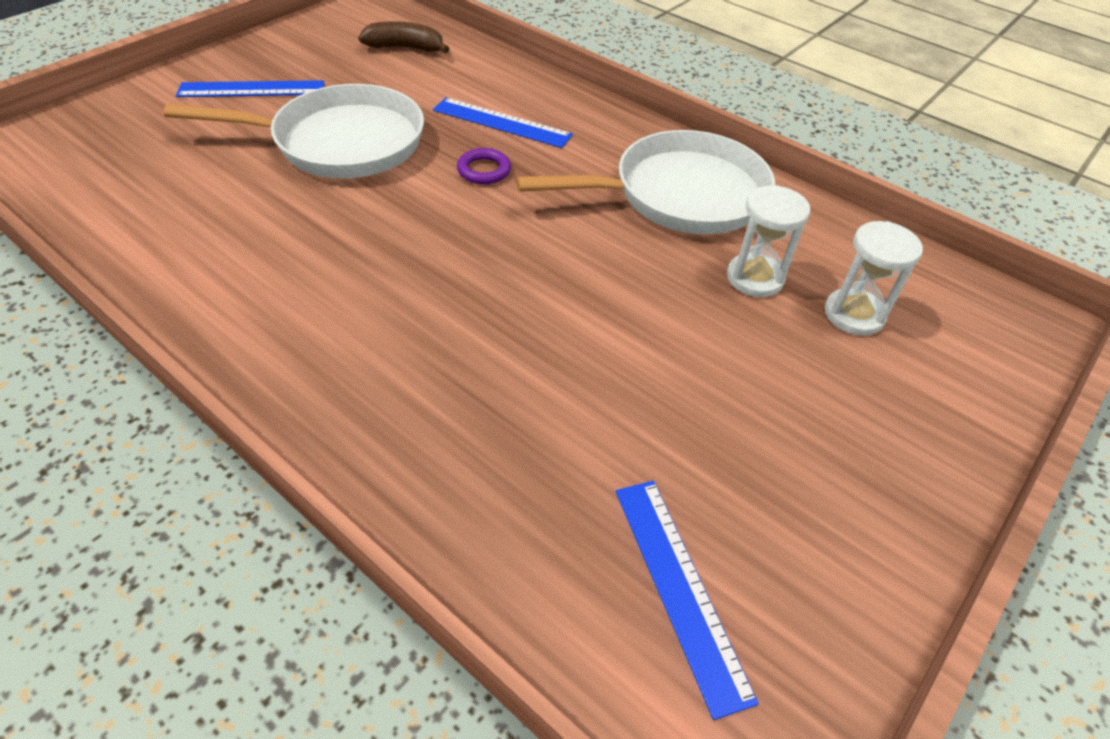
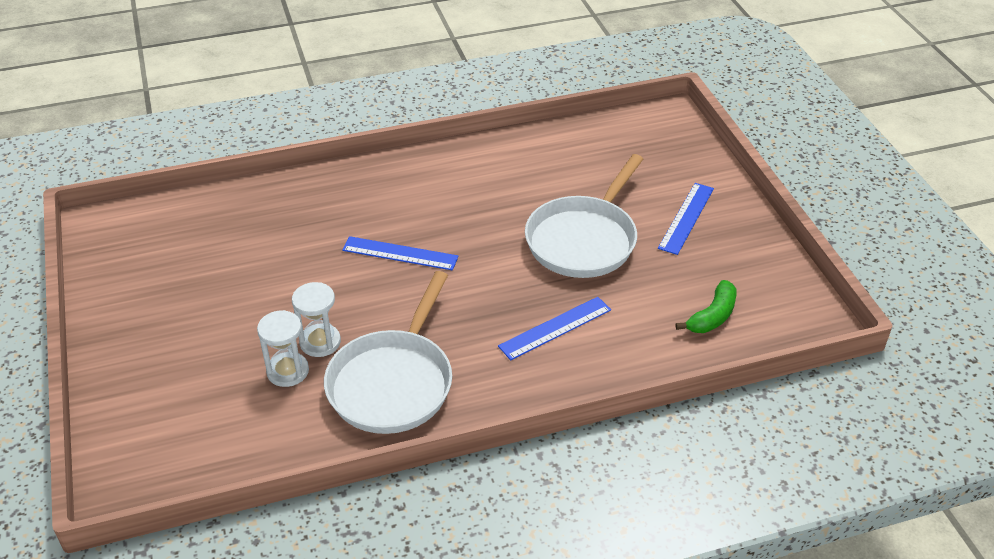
camera: 125 degrees right, 5 degrees down
brown banana [358,21,450,53] -> green banana [675,280,737,333]
purple ring [457,148,511,184] -> none
blue ruler [615,481,759,720] -> blue ruler moved to [342,236,459,271]
white hourglass [825,221,923,336] -> white hourglass moved to [292,282,341,357]

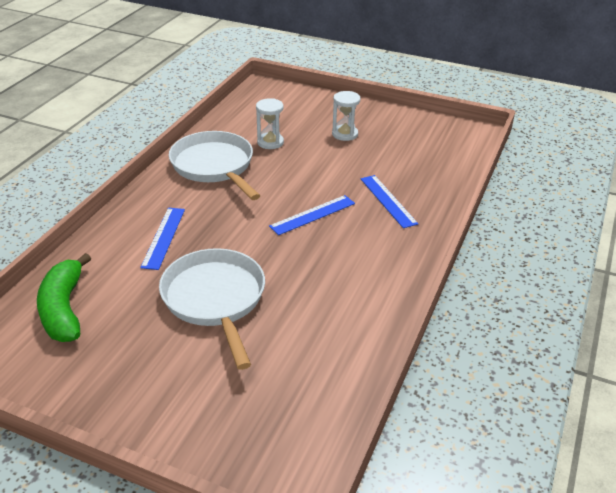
camera: 130 degrees right, 5 degrees down
white hourglass [292,282,341,357] -> white hourglass moved to [332,91,361,141]
blue ruler [658,183,714,255] -> blue ruler moved to [361,175,418,228]
green banana [675,280,737,333] -> green banana [37,253,91,342], size x1.55

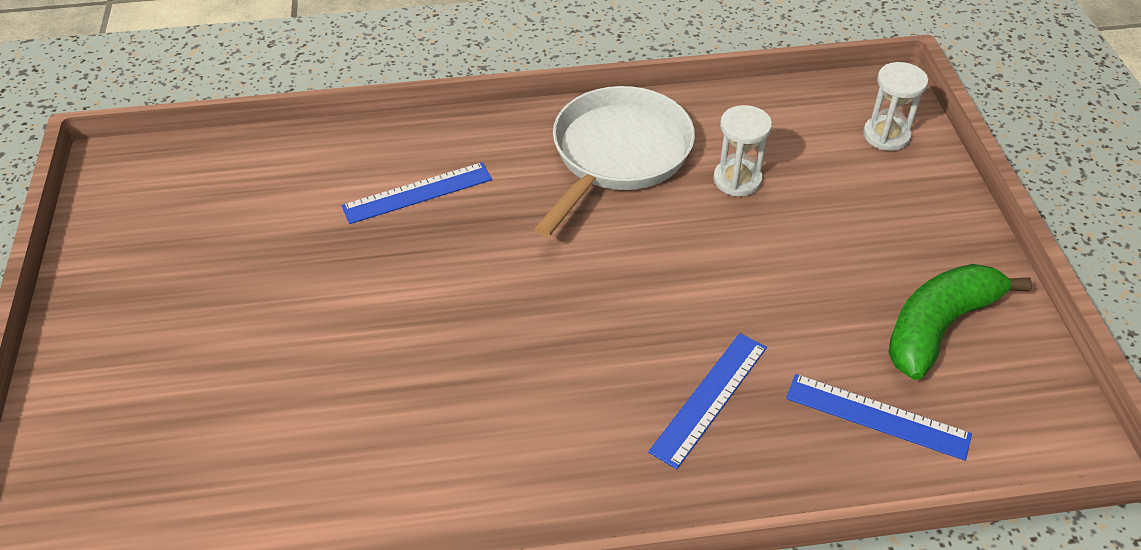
camera: 60 degrees right, 10 degrees up
green banana [37,253,91,342] -> green banana moved to [888,264,1032,380]
white pan [159,248,265,370] -> none
blue ruler [269,195,355,235] -> blue ruler moved to [786,374,972,461]
white hourglass [332,91,361,141] -> white hourglass moved to [863,62,928,151]

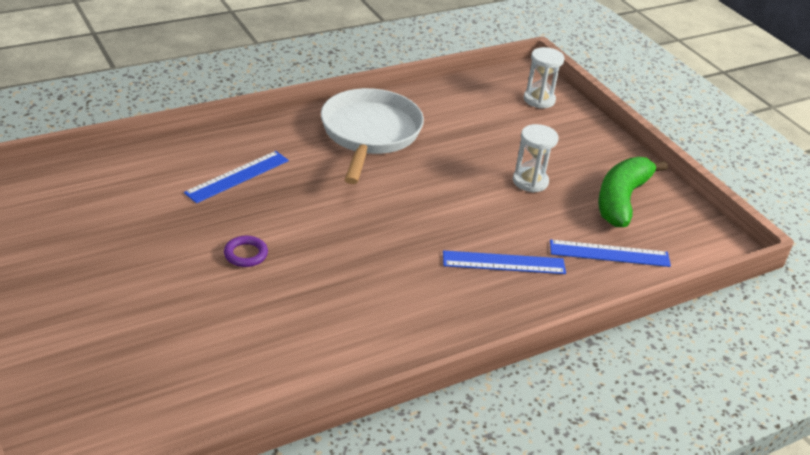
camera: 25 degrees left, 10 degrees down
blue ruler [648,333,767,469] -> blue ruler turned 75 degrees clockwise [443,250,566,274]
white hourglass [713,105,772,196] -> white hourglass moved to [513,124,559,192]
none -> purple ring [224,236,268,267]

